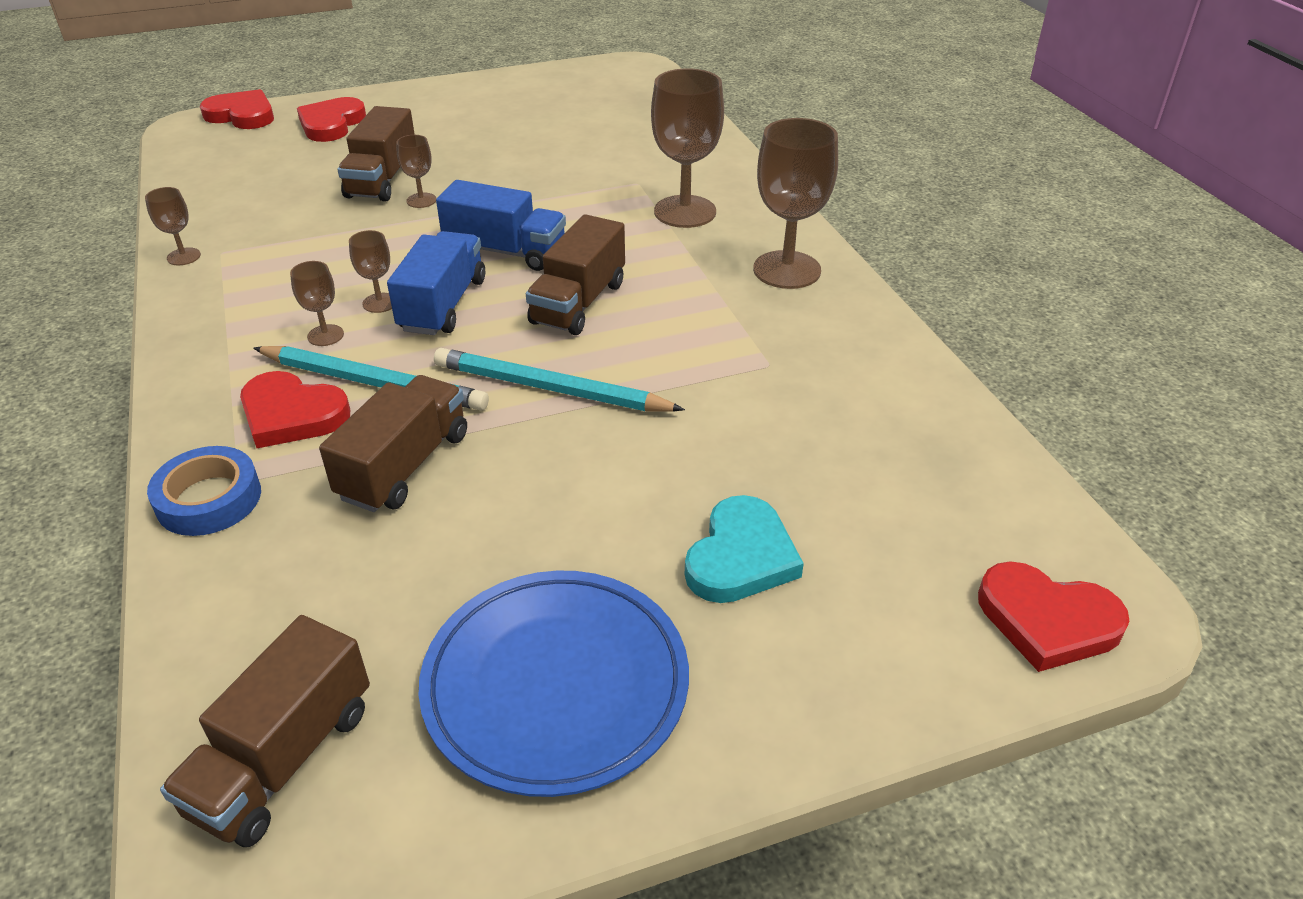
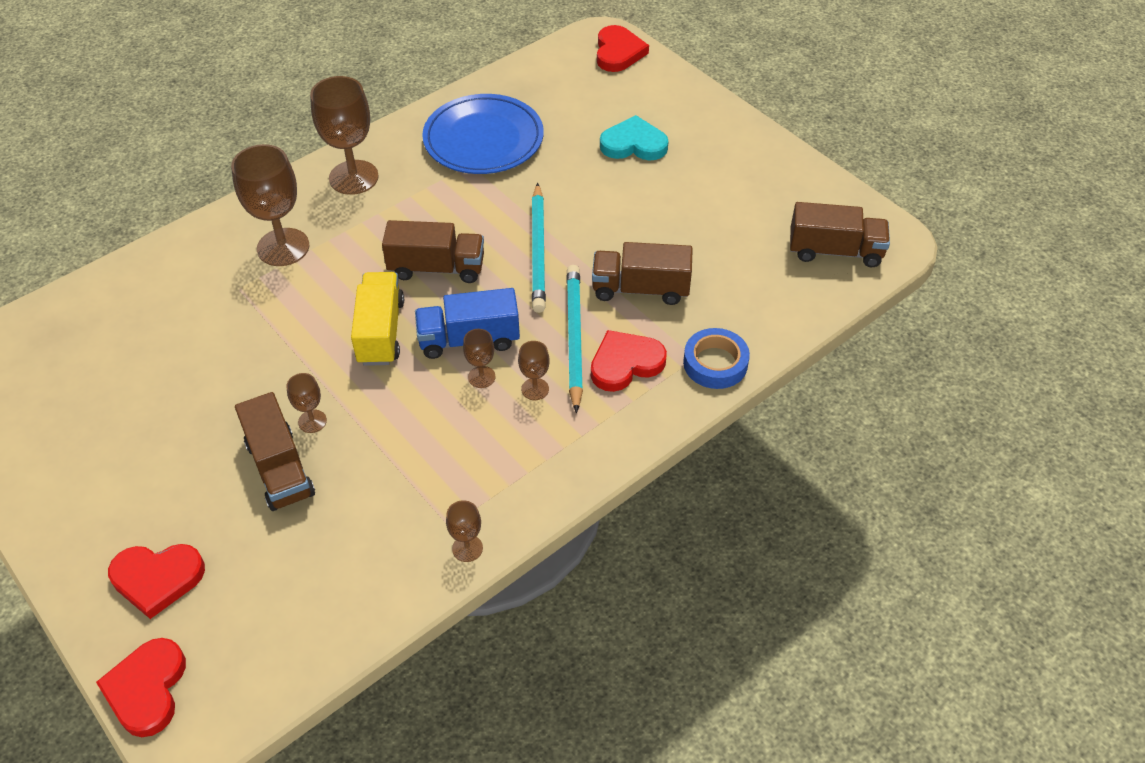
camera: 110 degrees left, 10 degrees up
red heart [240,371,350,448] -> red heart turned 120 degrees counterclockwise [591,330,667,392]
brown truck [337,106,415,202] -> brown truck turned 75 degrees clockwise [235,392,315,511]
blue plate [419,571,689,797] -> blue plate moved to [422,94,544,174]
blue truck [436,180,566,271] -> yellow truck [351,272,404,366]

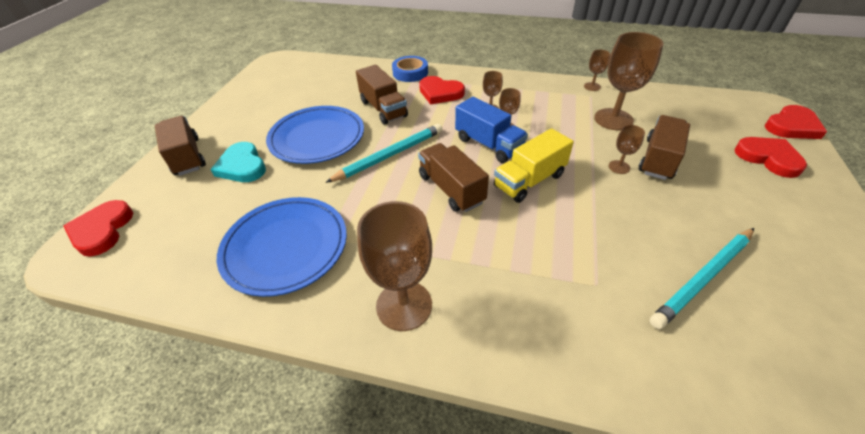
camera: 125 degrees left, 5 degrees down
brown goblet [231,144,309,266] -> brown goblet moved to [594,32,663,130]
turquoise pencil [566,265,583,413] -> turquoise pencil moved to [650,228,754,329]
red heart [597,25,649,72] -> red heart turned 60 degrees counterclockwise [64,200,133,257]
brown truck [790,202,890,267] -> brown truck moved to [155,116,206,176]
none -> blue plate [266,106,364,164]

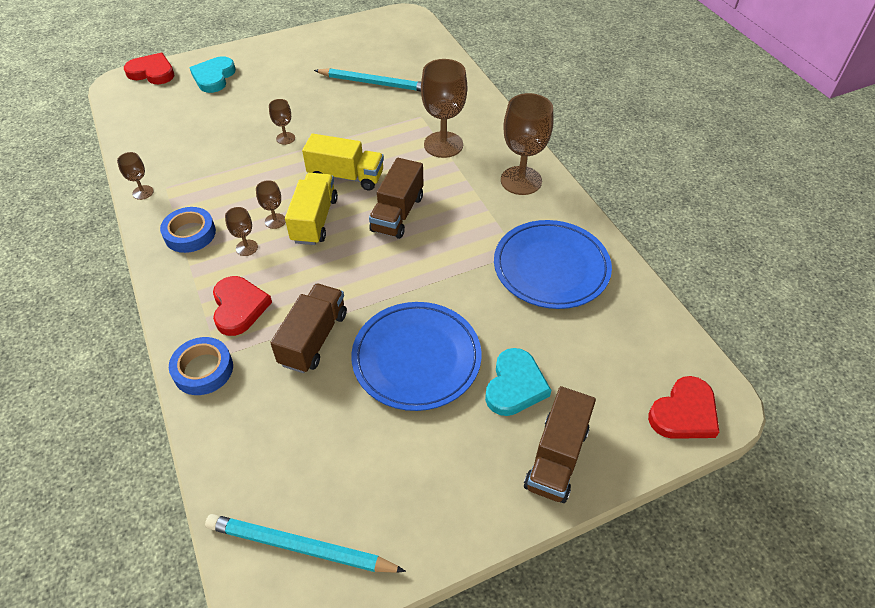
camera: 130 degrees left, 5 degrees up
turquoise pencil [325,124,442,183] -> turquoise pencil moved to [205,514,406,573]
blue truck [455,97,528,163] -> yellow truck [285,173,338,245]
brown goblet [594,32,663,130] -> brown goblet moved to [421,59,467,158]
brown truck [638,115,690,180] -> none
red heart [734,137,807,178] -> turquoise heart [190,57,236,93]
none -> blue tape [160,207,216,253]

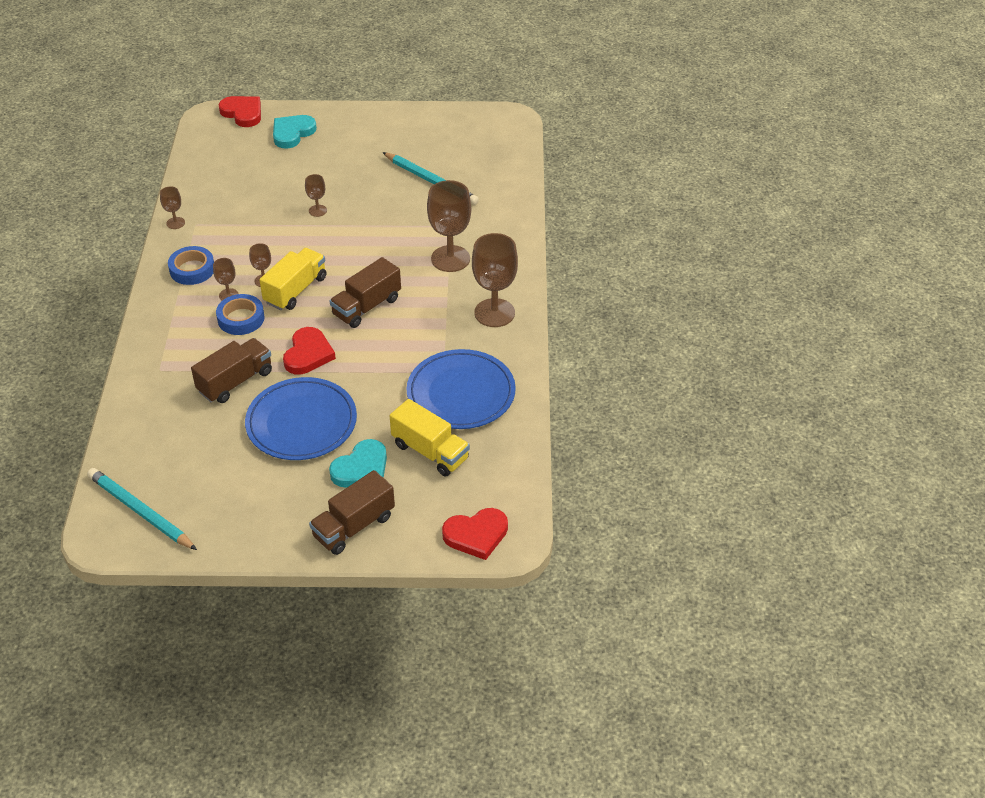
camera: 25 degrees right, 5 degrees down
blue tape [169,337,233,395] -> blue tape moved to [216,294,264,335]
red heart [213,276,272,336] -> red heart moved to [283,327,336,375]
yellow truck [302,134,384,191] -> yellow truck moved to [390,399,470,476]

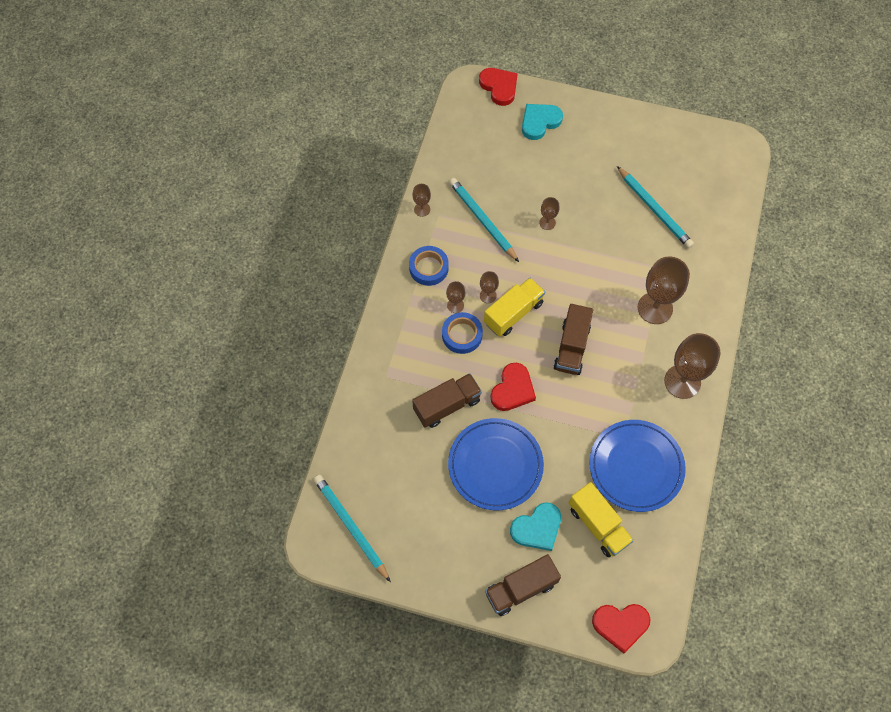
camera: 15 degrees right, 20 degrees up
brown truck [330,257,401,328] -> brown truck turned 45 degrees counterclockwise [554,304,593,375]
none -> turquoise pencil [449,178,519,262]

